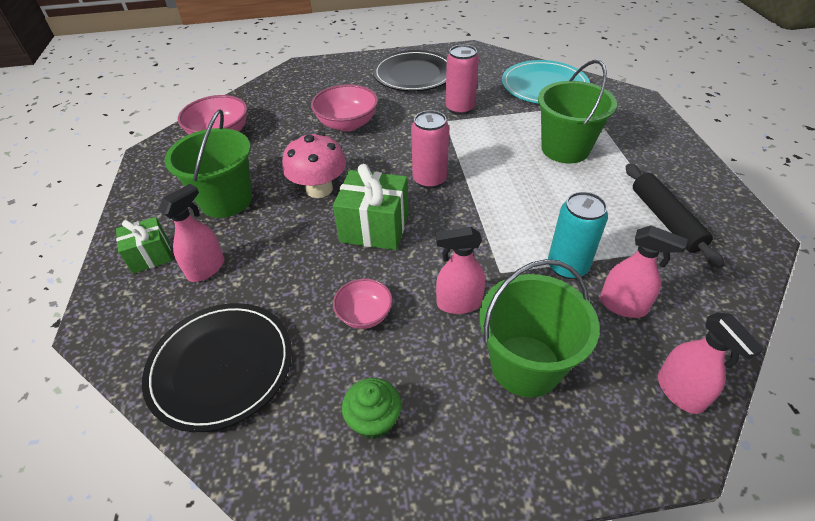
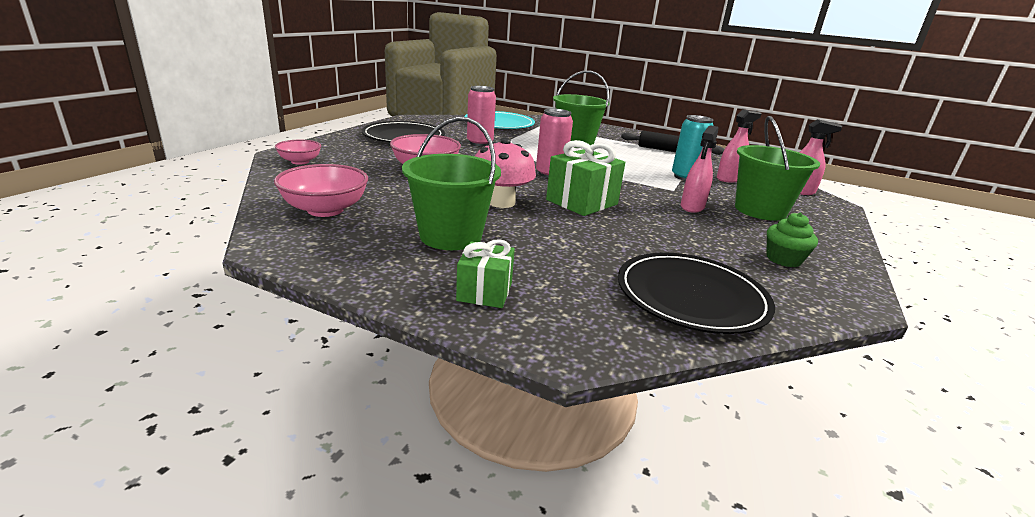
camera: 60 degrees left, 20 degrees down
pink spray bottle [159,184,224,282] -> none
pink bowl [333,278,393,329] -> pink bowl moved to [275,140,321,165]

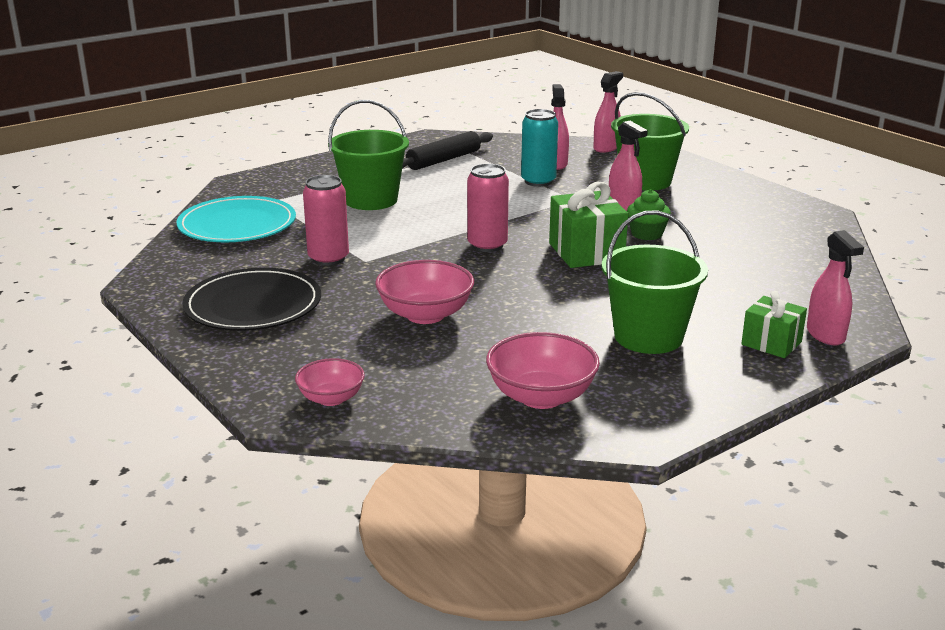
camera: 60 degrees left, 0 degrees up
pink mushroom [475,138,536,208] -> none
black plate [618,252,775,334] -> none
green cupcake [767,213,818,267] -> green cupcake moved to [627,189,671,240]
none -> pink spray bottle [807,230,864,345]

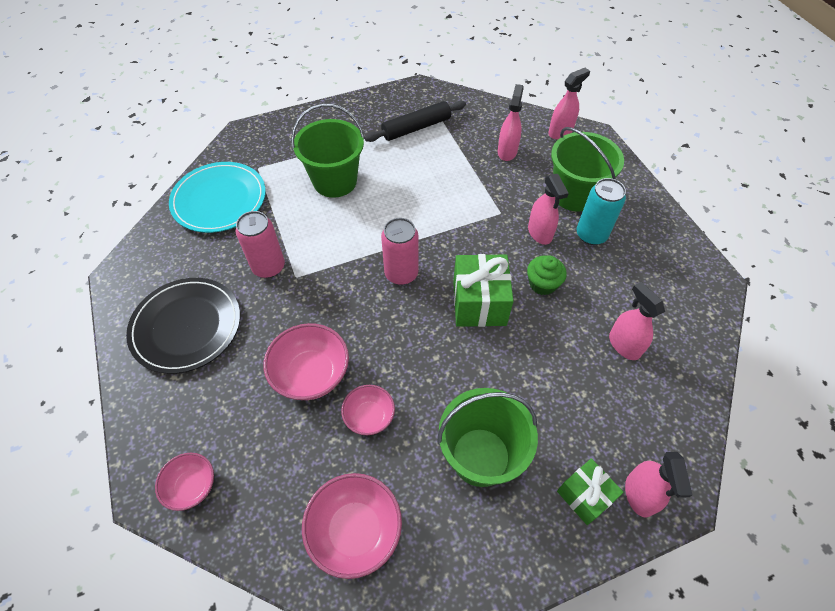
camera: 15 degrees right, 30 degrees up
turquoise can [521,109,558,187] -> turquoise can moved to [576,178,626,245]
none -> pink bowl [341,385,395,435]
none -> pink spray bottle [609,282,665,360]

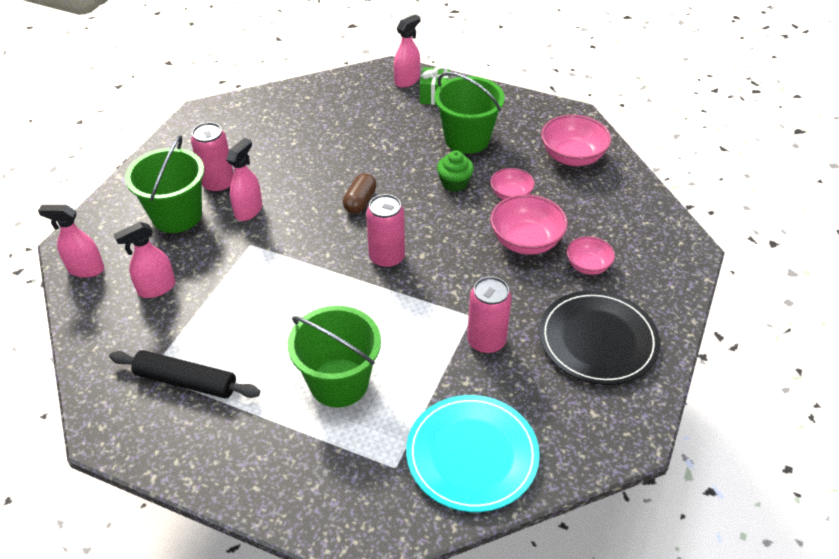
camera: 135 degrees left, 10 degrees down
pink bowl [155,453,214,511] -> pink bowl moved to [567,236,615,275]
green gift [453,254,514,327] -> brown capsule [343,173,376,214]
green cupcake [527,256,567,295] -> green cupcake moved to [437,151,474,192]
turquoise can [576,178,626,245] -> pink can [191,122,234,193]
pink spray bottle [609,282,665,360] -> none

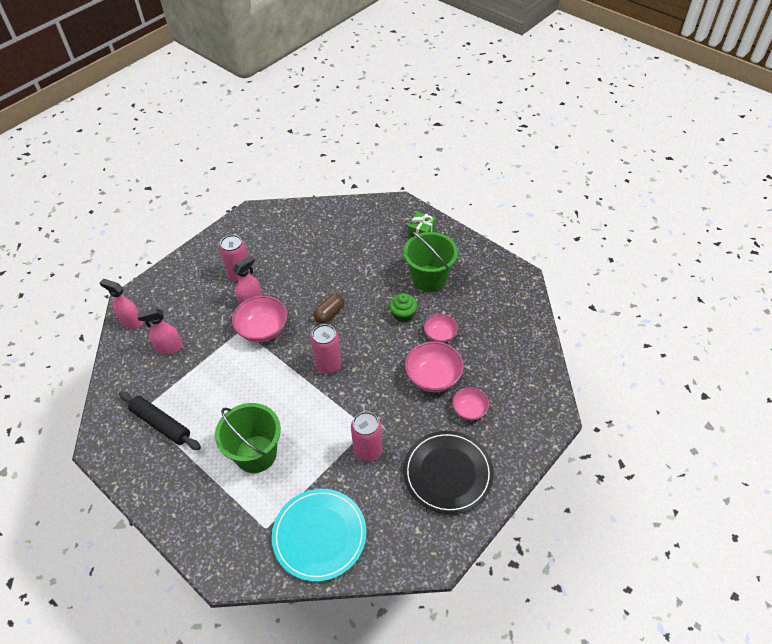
camera: 20 degrees right, 5 degrees up
green bucket [125,135,204,233] -> none
pink spray bottle [394,14,420,88] -> none
pink bowl [541,115,611,166] -> pink bowl moved to [232,296,288,342]

